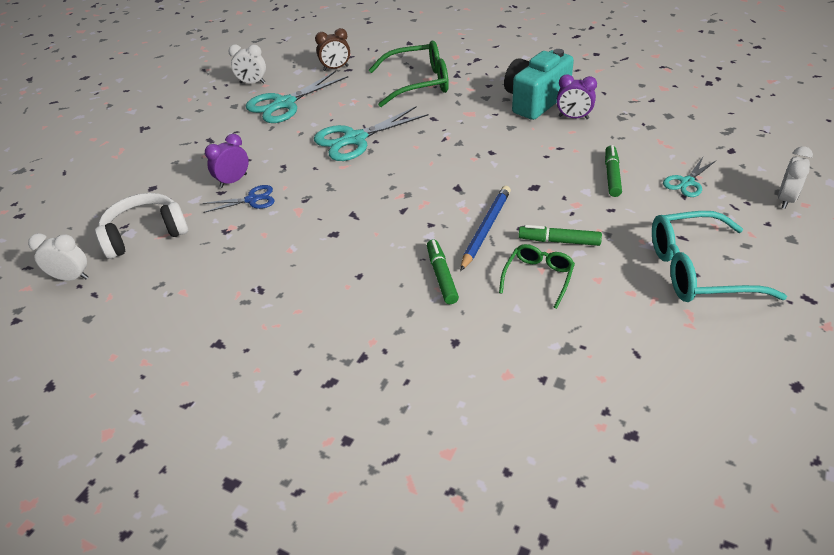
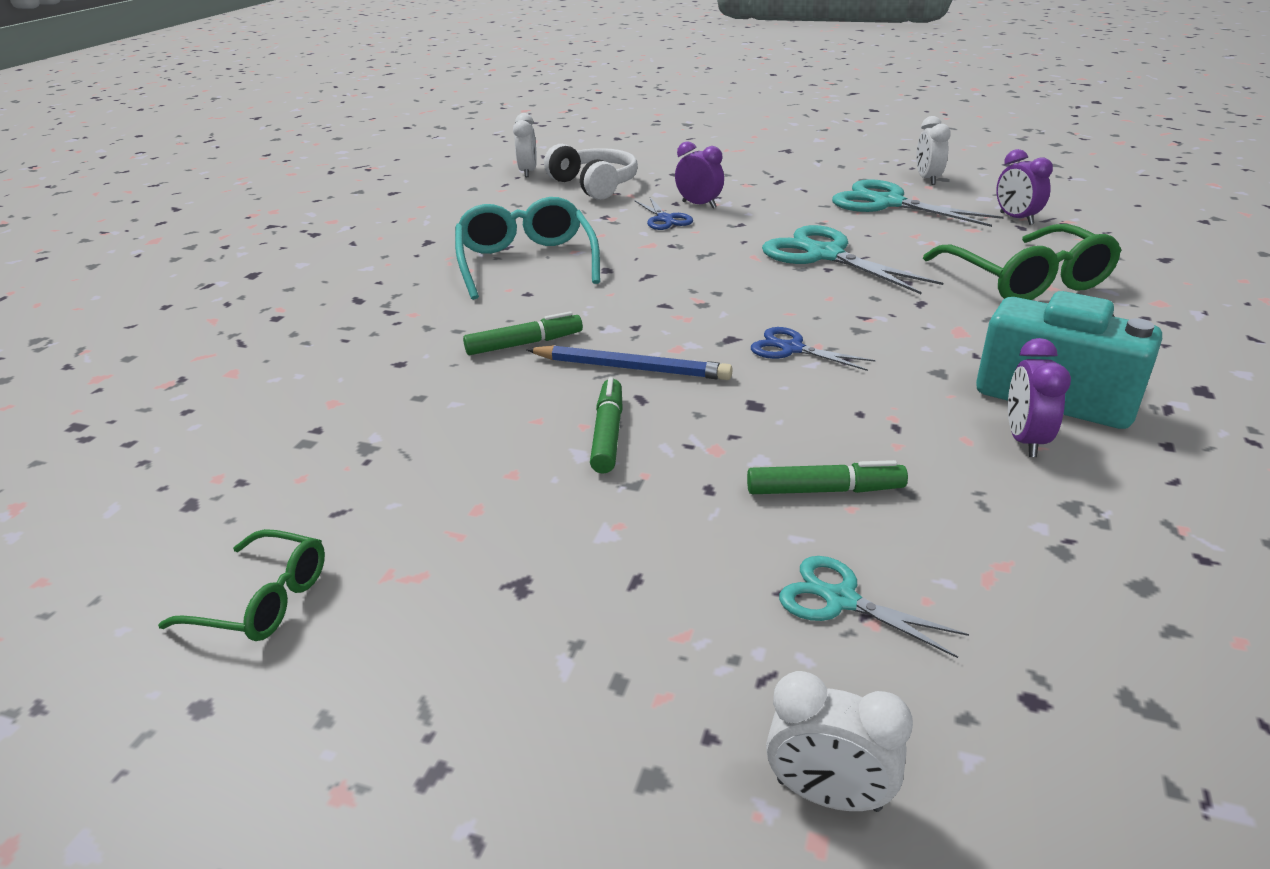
camera: 80 degrees right, 10 degrees down
brown clock [315,28,350,71] -> purple clock [996,149,1053,225]
green glasses [499,244,575,309] -> green glasses moved to [158,529,325,641]
turquoise glasses [652,211,787,302] -> turquoise glasses moved to [455,197,600,300]
none -> blue scissors [751,327,876,371]

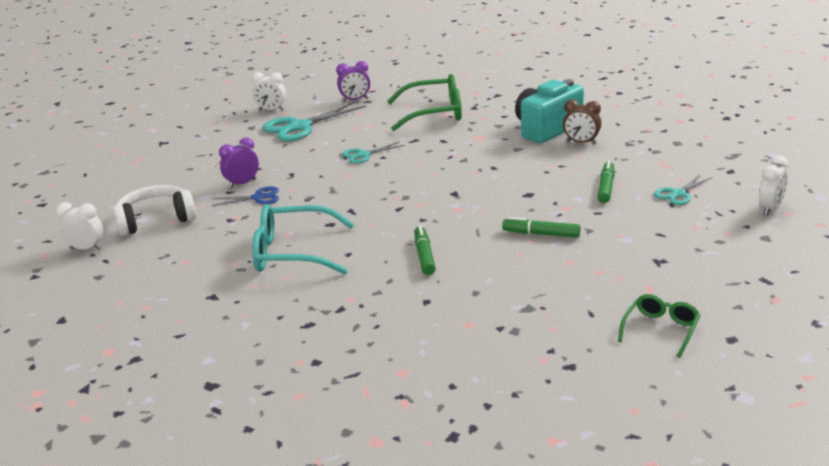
camera: 75 degrees left, 5 degrees down
blue pencil [526,345,732,380] -> none
blue scissors [751,327,876,371] -> none
turquoise scissors [762,225,943,294] -> turquoise scissors [342,142,405,164], size x0.55
purple clock [1008,338,1071,457] -> brown clock [563,99,601,144]

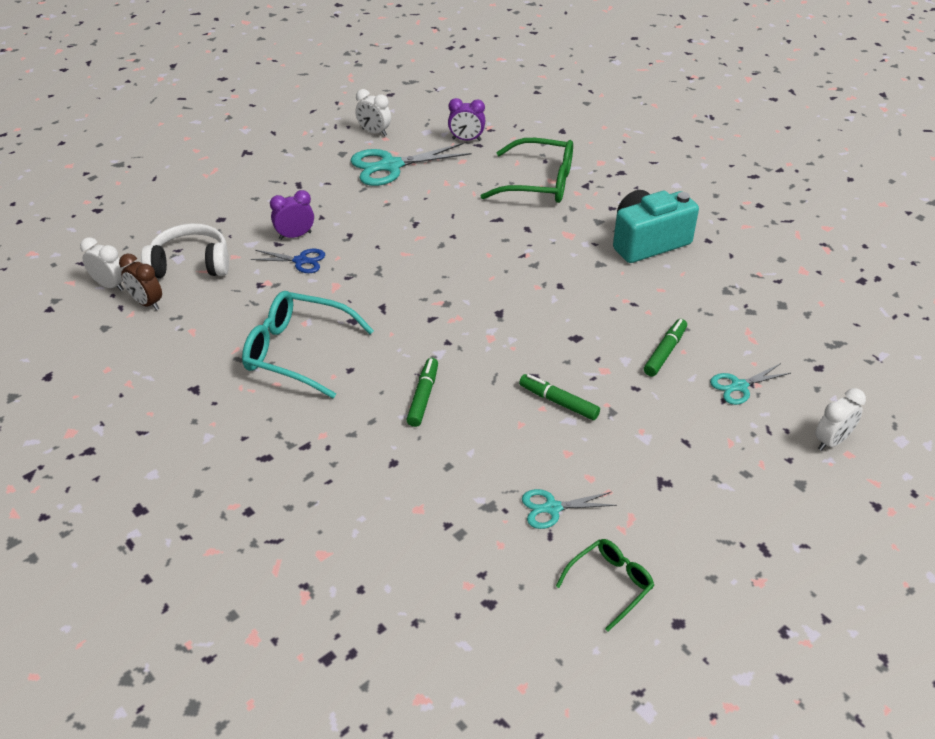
camera: 15 degrees right, 15 degrees up
turquoise scissors [342,142,405,164] -> turquoise scissors moved to [522,489,617,529]
brown clock [563,99,601,144] -> brown clock moved to [119,254,162,310]

